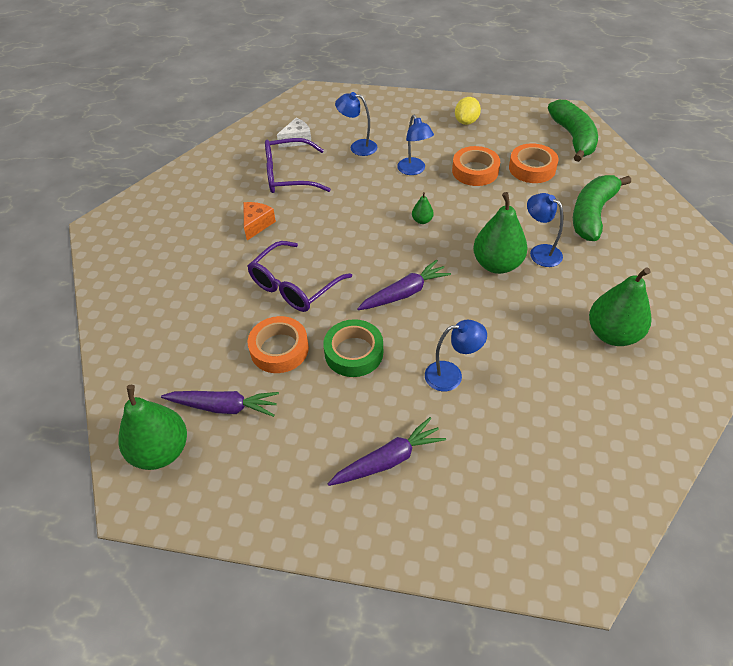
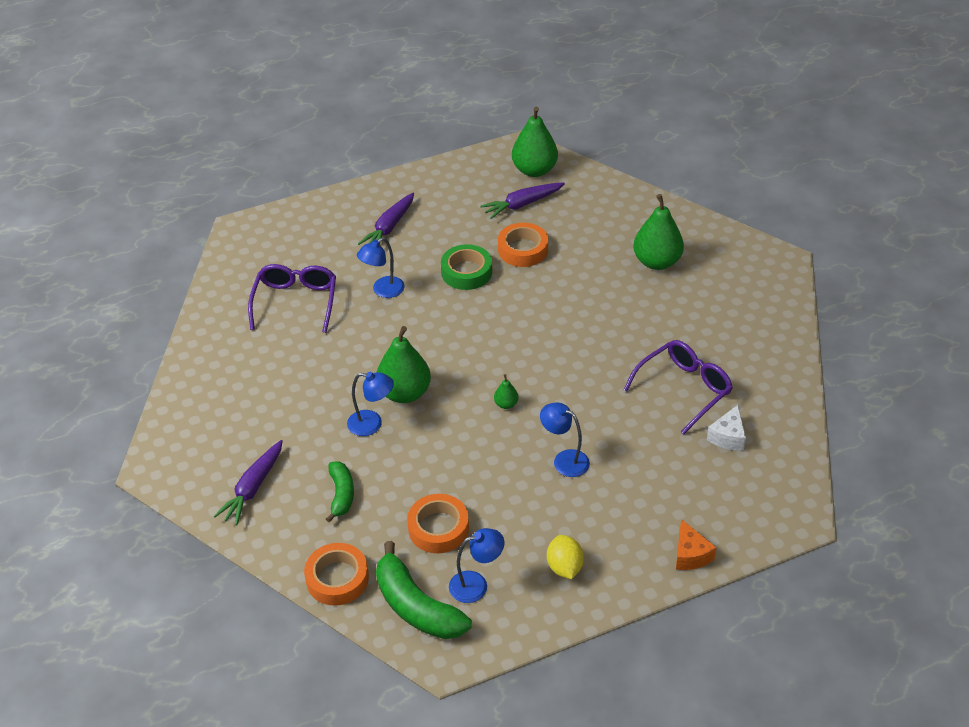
camera: 145 degrees right, 5 degrees down
orange cheese [243,202,276,240] -> orange cheese moved to [676,519,717,570]
purple glasses [248,241,352,312] -> purple glasses moved to [248,264,336,333]
blue lamp [335,92,378,156] -> blue lamp moved to [449,528,504,603]
purple carrot [357,260,451,310] -> purple carrot moved to [213,440,283,525]
orange tape [452,146,500,186] -> orange tape moved to [304,543,369,606]
green banana [573,175,631,241] -> green banana [326,461,354,522], size x0.59
green pear [589,267,651,346] -> green pear moved to [633,194,684,270]

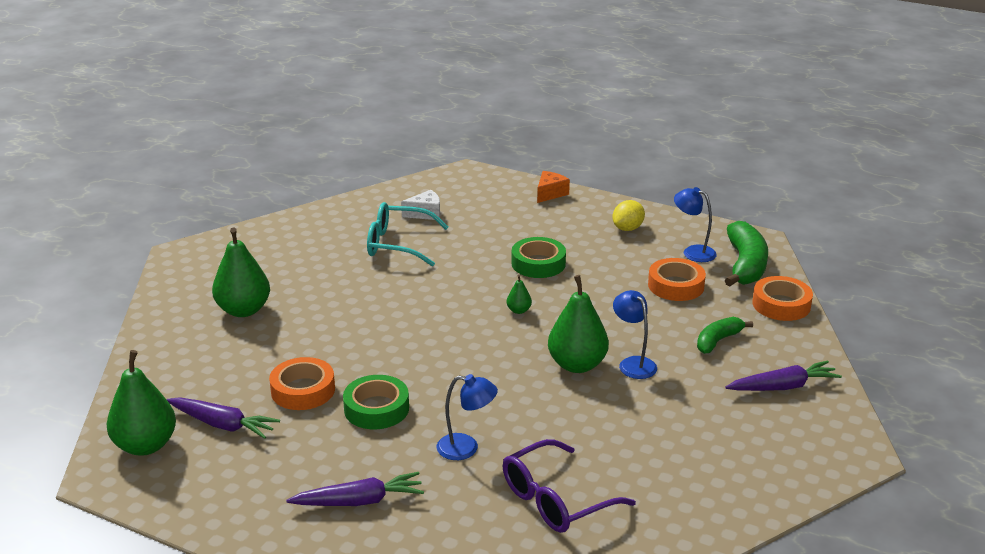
camera: 130 degrees left, 15 degrees down
blue lamp [540,402,590,477] -> green tape [511,237,566,278]
purple glasses [623,340,733,435] -> turquoise glasses [367,202,448,266]

